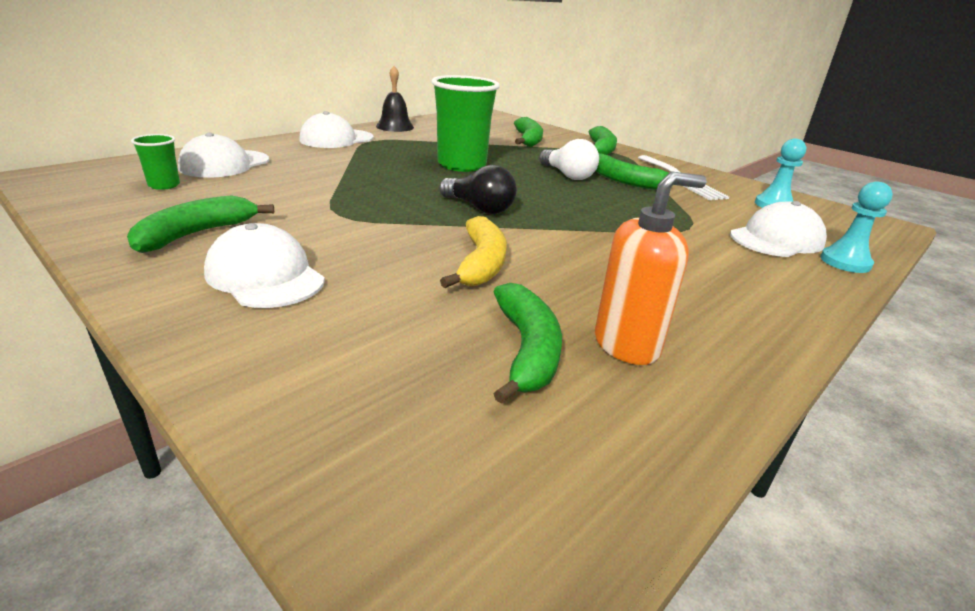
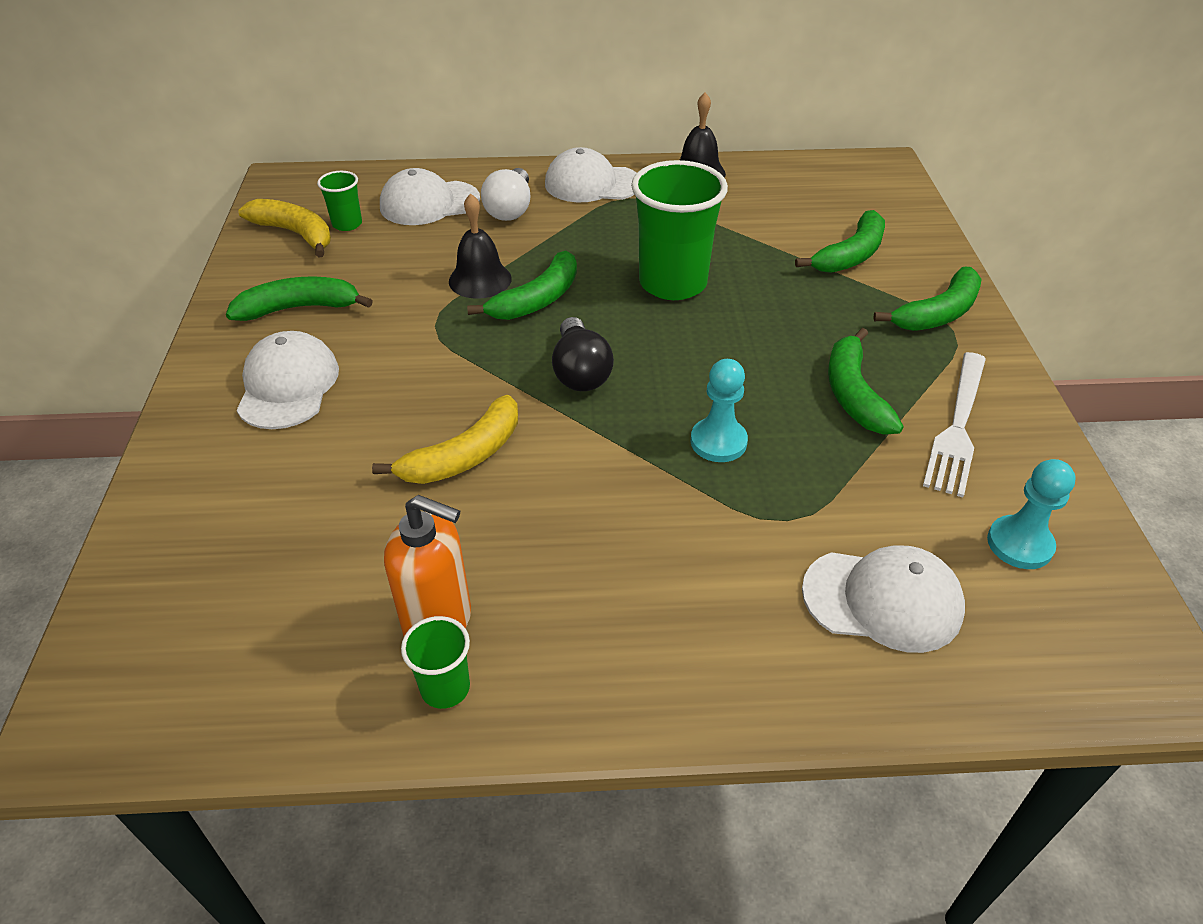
camera: 45 degrees right, 15 degrees up
green banana [493,283,562,404] -> green banana moved to [467,251,577,320]
white light bulb [539,139,599,180] -> white light bulb moved to [481,168,531,221]
turquoise pawn [821,181,893,273] -> turquoise pawn moved to [691,359,748,462]
none -> yellow banana [238,199,331,258]
none -> green cup [401,616,470,709]
none -> black bell [449,193,512,299]

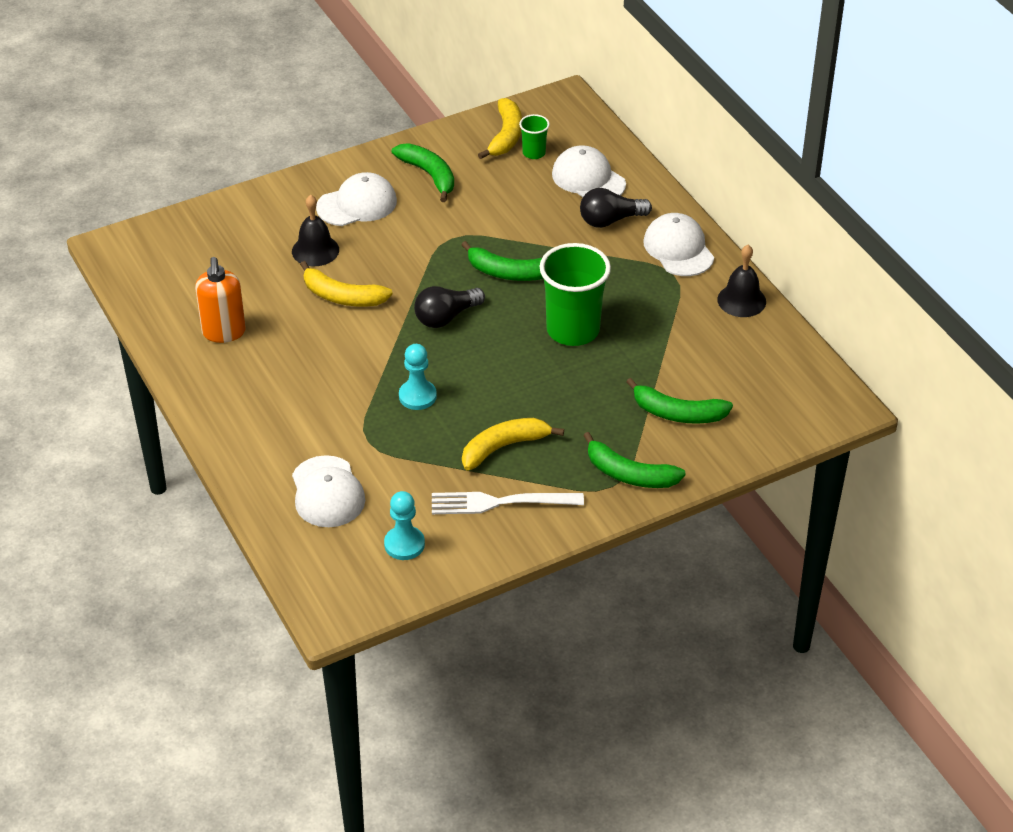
camera: 65 degrees right, 0 degrees up
green cup [401,616,470,709] -> none
black bell [449,193,512,299] -> black bell moved to [292,195,339,266]
white light bulb [481,168,531,221] -> black light bulb [580,188,652,228]
green banana [828,328,903,435] -> yellow banana [462,418,564,471]

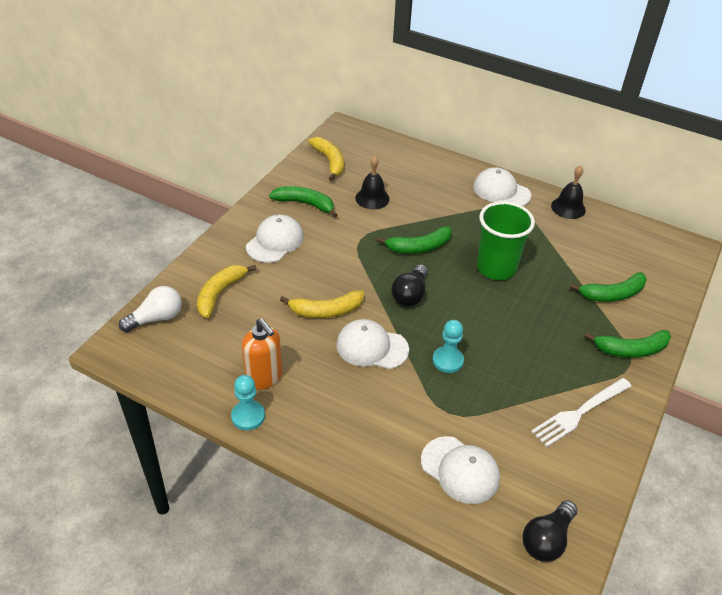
camera: 35 degrees left, 0 degrees up
black bell [292,195,339,266] -> black bell moved to [355,156,390,209]
turquoise pawn [384,491,425,560] -> turquoise pawn moved to [231,375,265,430]
yellow banana [462,418,564,471] -> yellow banana moved to [197,265,257,318]
green cup [519,114,550,159] -> none
white cap [552,145,626,197] -> white cap moved to [336,319,409,369]
black light bulb [580,188,652,228] -> black light bulb moved to [522,500,577,562]
none -> white light bulb [119,286,182,332]

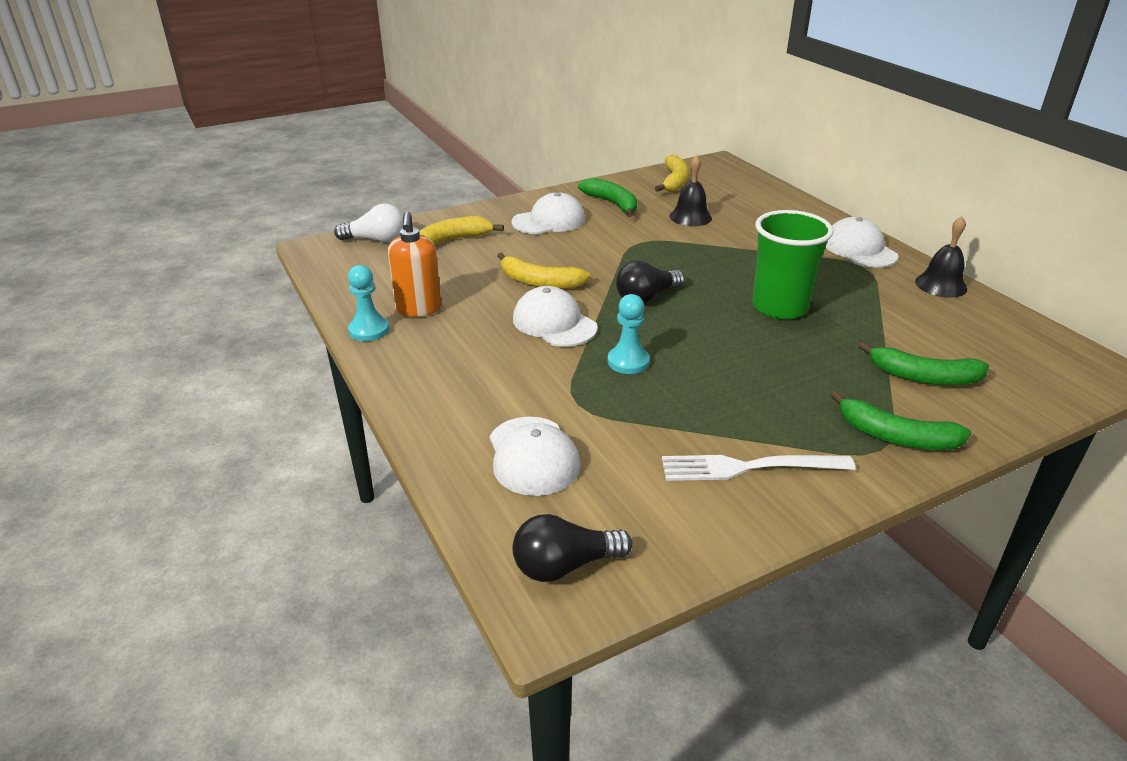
camera: 35 degrees right, 10 degrees down
green banana [377,226,452,254] -> none

